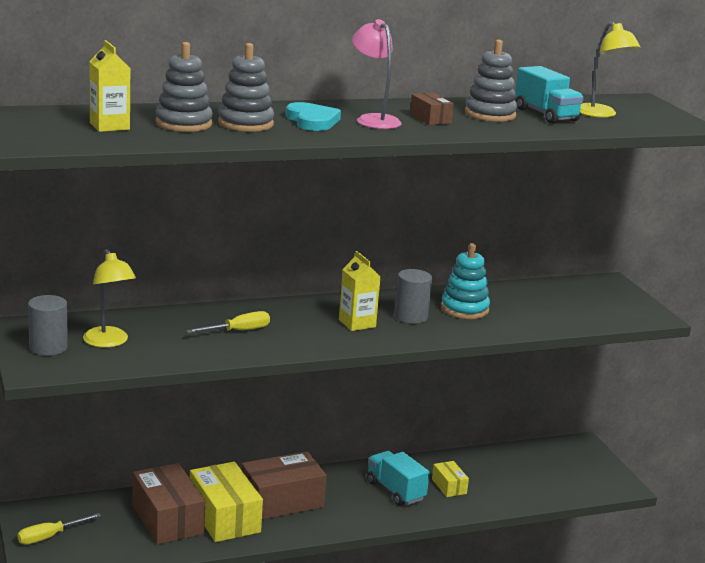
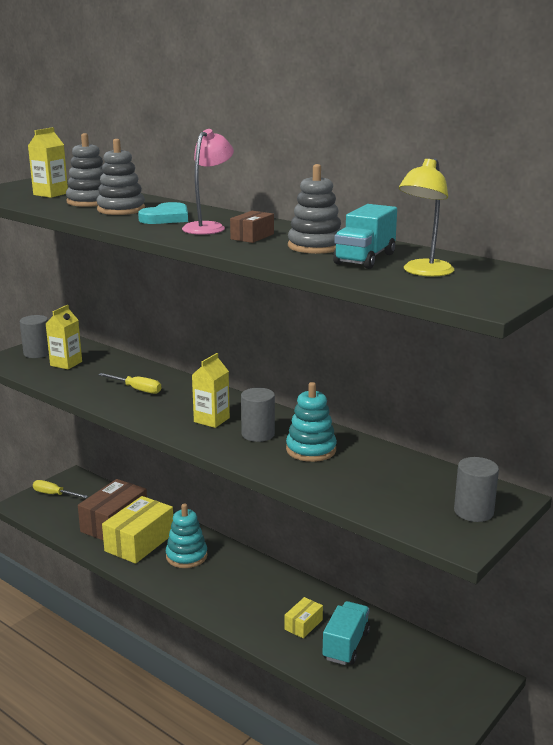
camera: 60 degrees right, 0 degrees up
yellow lamp [83,249,136,348] -> yellow carton [46,305,82,370]
brown box [241,451,327,520] -> turquoise stacking toy [166,504,208,568]
turquoise truck [367,451,430,506] -> turquoise truck moved to [322,601,370,665]
none -> grey cylinder [454,457,499,522]

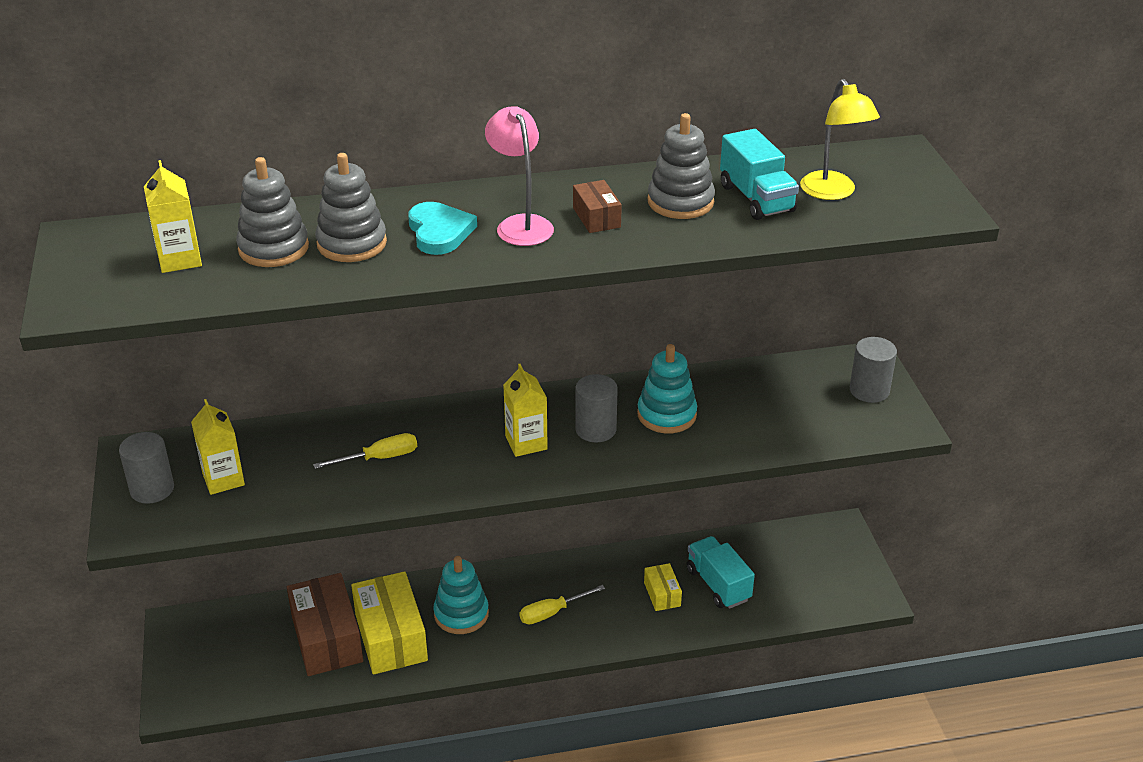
camera: 50 degrees left, 15 degrees up
yellow screwdriver [33,480,88,498] -> yellow screwdriver moved to [519,585,605,624]

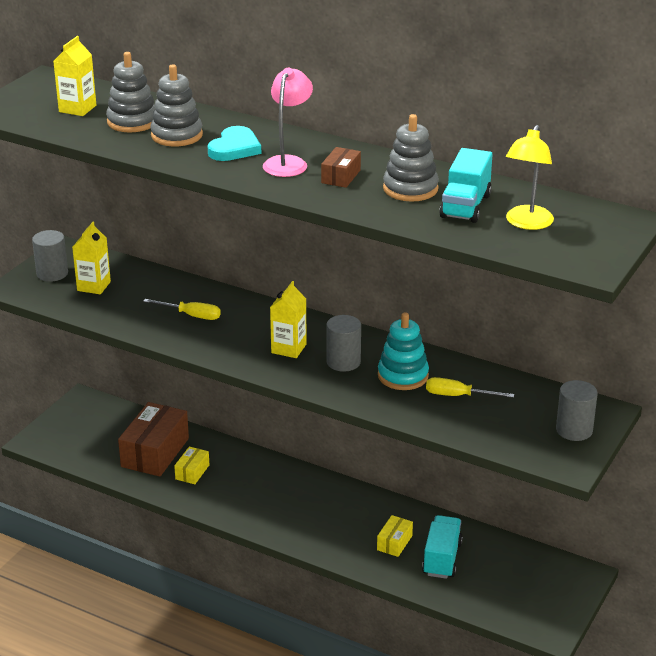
camera: 40 degrees right, 5 degrees down
yellow box [351,571,428,675] -> yellow box [174,447,209,484], size x0.50
turquoise stacking toy [433,556,489,634] -> none
yellow screwdriver [519,585,605,624] -> yellow screwdriver moved to [426,377,514,398]

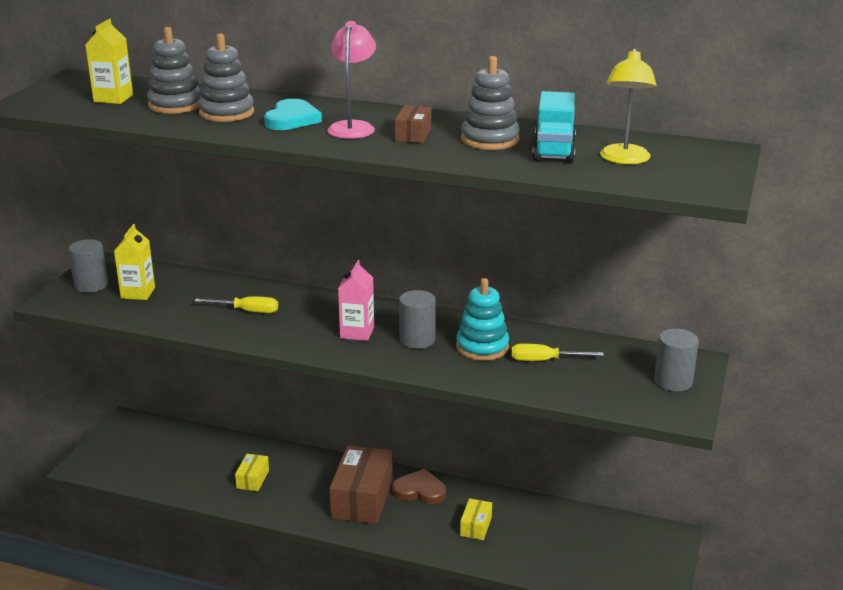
camera: 10 degrees left, 5 degrees down
brown box [118,402,189,477] -> brown box moved to [329,445,393,524]
yellow carton [270,281,307,358] -> pink carton [338,260,374,341]
turquoise truck [422,515,463,579] -> none
none -> brown heart [392,469,446,504]

